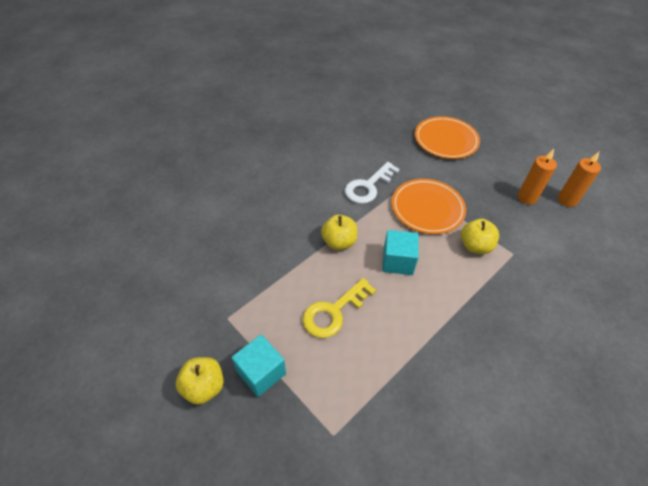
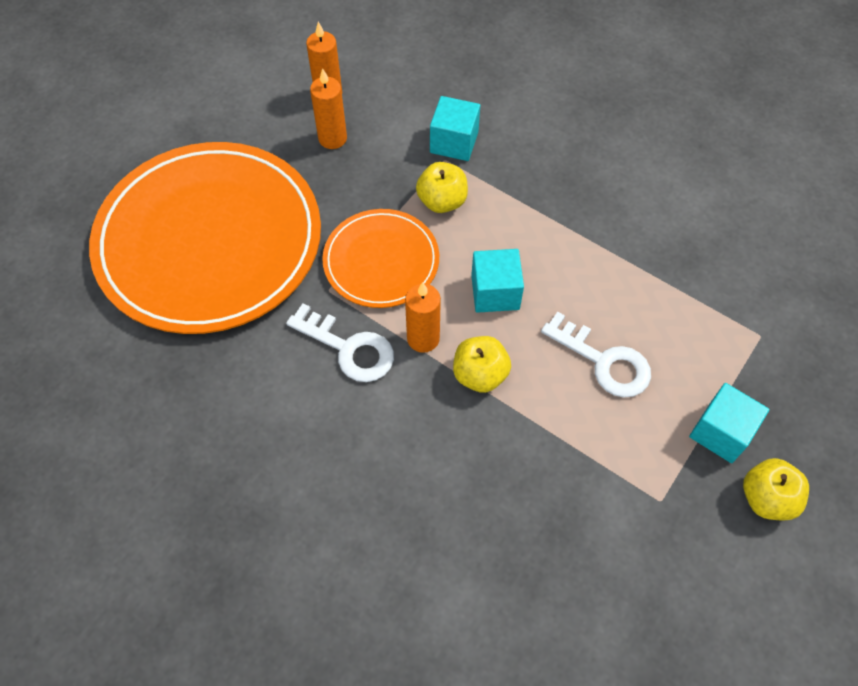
camera: 100 degrees left, 10 degrees up
yellow key [302,278,376,338] -> white key [541,312,651,398]
orange plate [415,116,480,159] -> orange plate [89,142,321,334], size x1.97
none -> orange candle [405,282,441,353]
none -> turquoise cube [430,96,480,161]

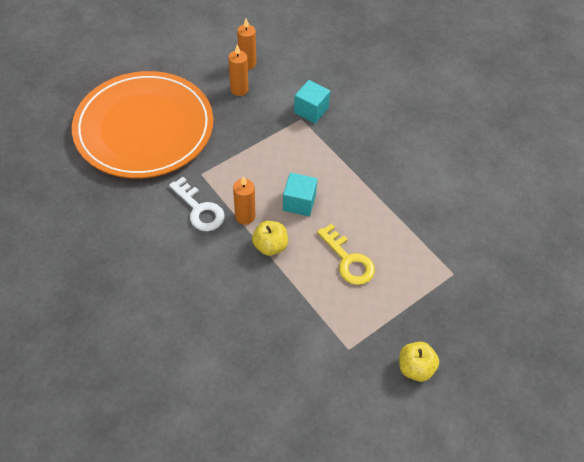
camera: 15 degrees right, 5 degrees down
orange plate [322,209,439,308] -> none
yellow apple [416,162,468,213] -> none
white key [541,312,651,398] -> yellow key [317,223,375,285]
turquoise cube [689,383,769,463] -> none

